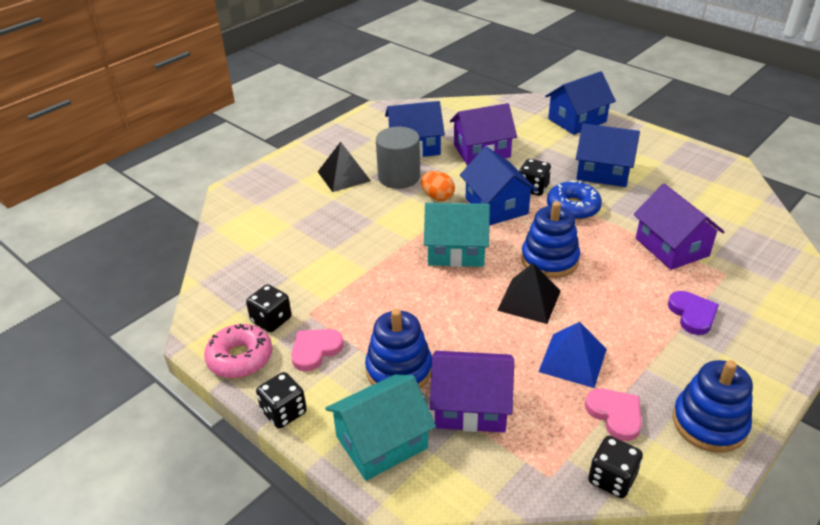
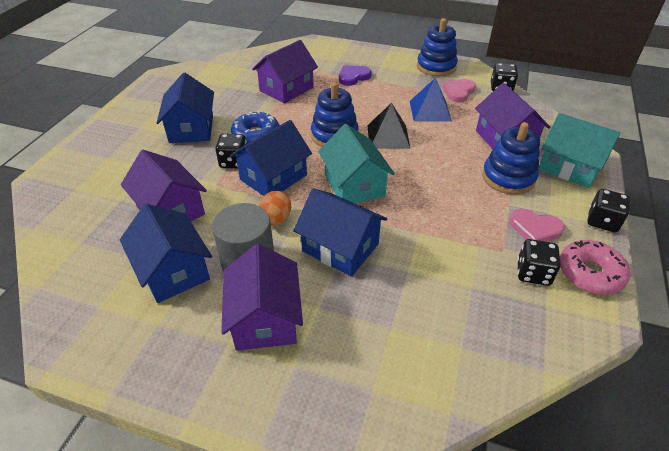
camera: 115 degrees left, 5 degrees up
black pyramid [318,142,371,192] -> purple house [221,244,303,351]
blue house [545,71,616,135] -> blue house moved to [293,189,387,277]

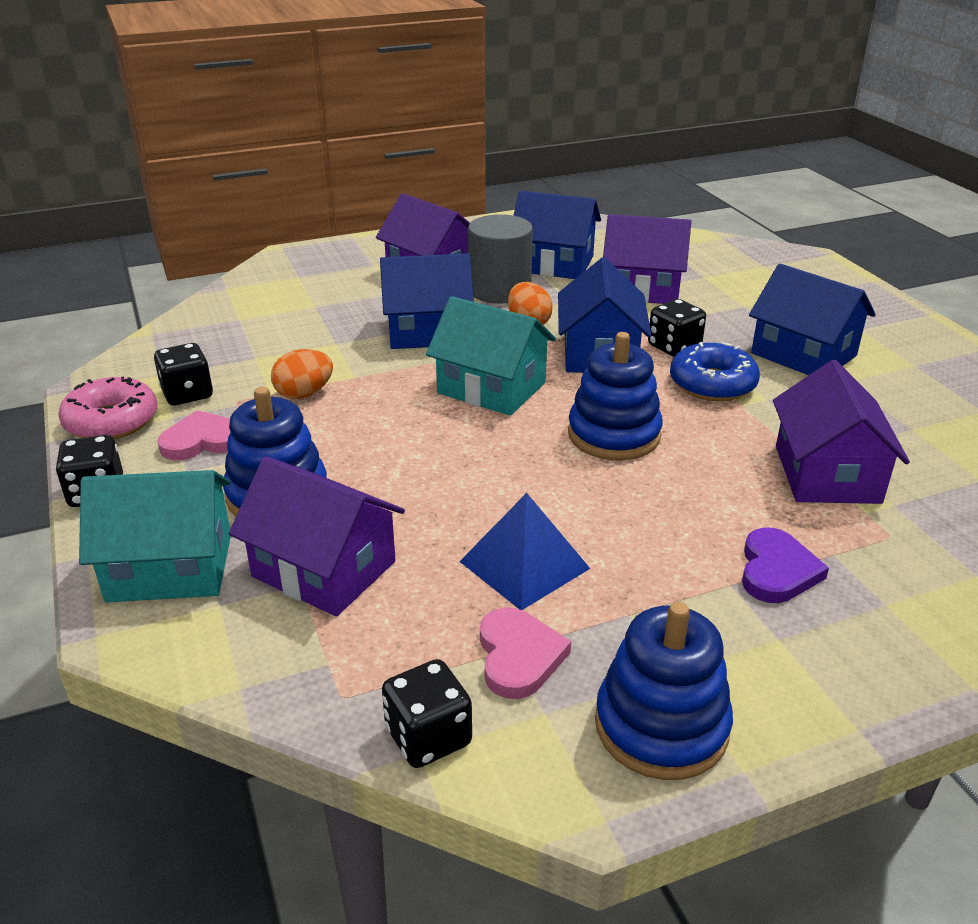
camera: 140 degrees right, 10 degrees down
black pyramid [367,103,410,149] -> none
none -> orange egg [271,349,333,399]

